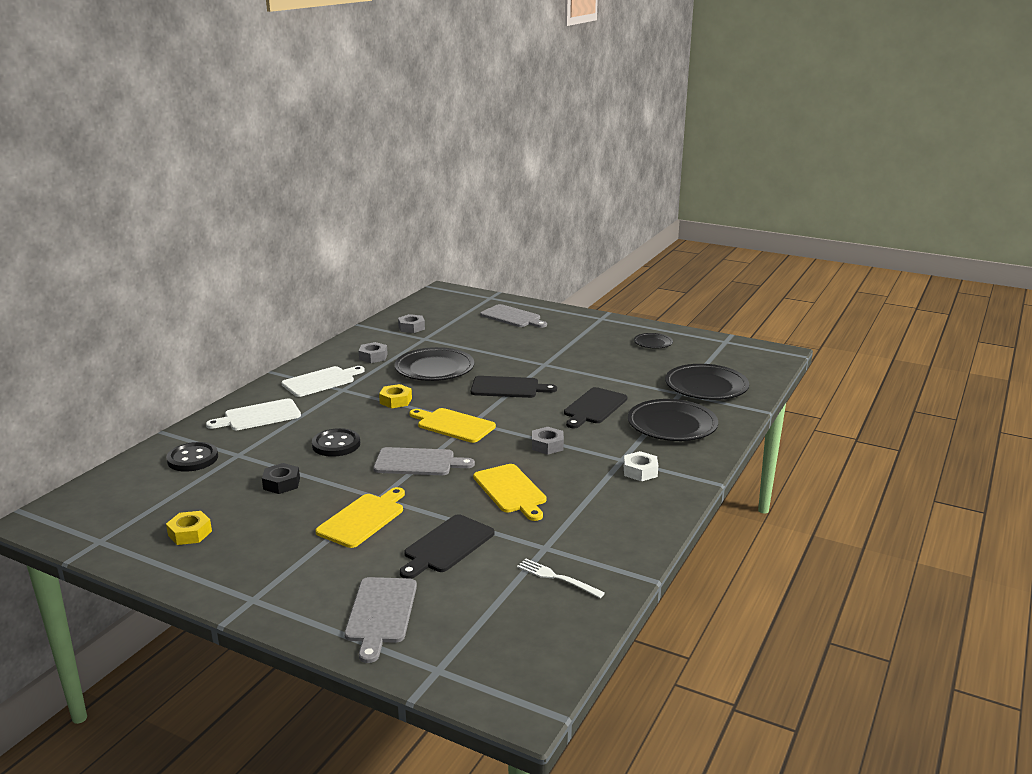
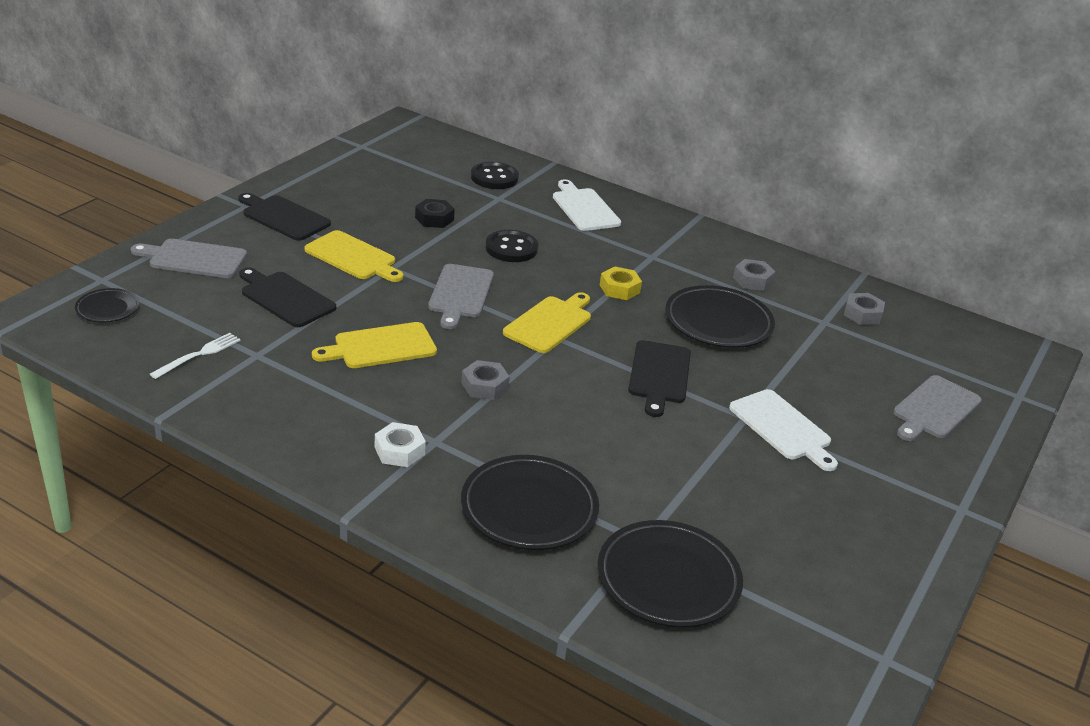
camera: 90 degrees right, 10 degrees up
yellow nut [166,511,212,545] -> none
white cutting board [281,366,365,397] -> white cutting board moved to [729,389,838,471]
black cutting board [564,387,627,428] -> black cutting board moved to [238,193,331,241]
black plate [634,333,673,348] -> black plate moved to [75,288,139,322]

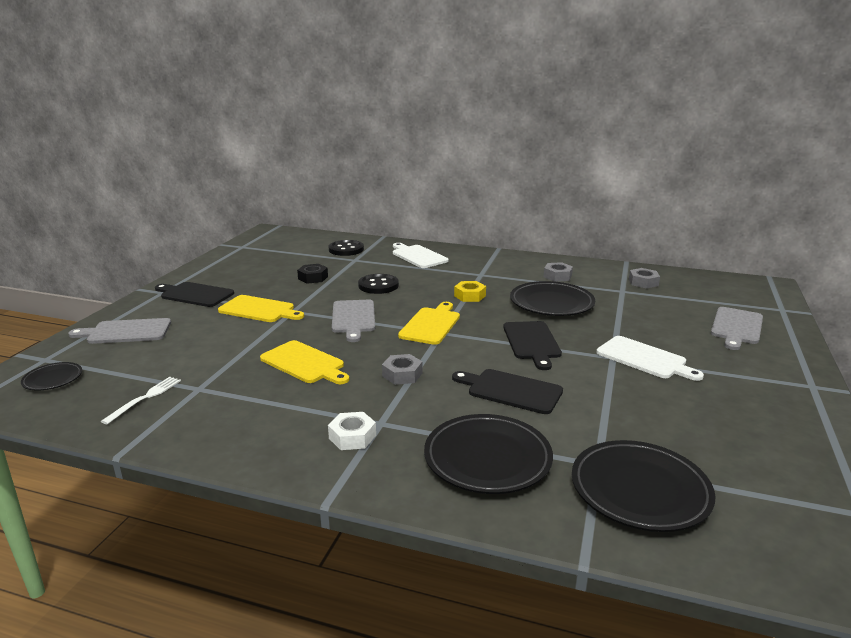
camera: 10 degrees left, 10 degrees down
black cutting board [239,267,336,327] -> black cutting board moved to [452,369,563,414]
yellow cutting board [312,322,437,368] -> yellow cutting board turned 105 degrees counterclockwise [260,340,349,384]

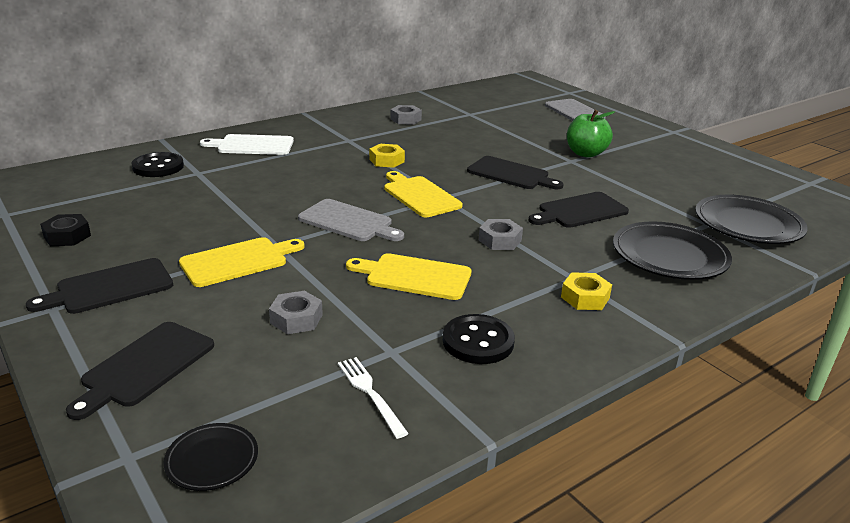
camera: 55 degrees left, 5 degrees up
grey cutting board [68,318,171,344] -> black cutting board [66,322,214,420]
yellow cutting board [260,340,349,384] -> yellow cutting board turned 150 degrees counterclockwise [346,253,472,300]
black nut [297,264,328,284] -> black nut moved to [40,214,91,246]
white nut [328,412,376,450] -> yellow nut [561,272,612,310]
black button [358,274,399,294] -> black button moved to [443,314,515,364]
black plate [510,281,595,316] -> none
white cutting board [597,336,704,381] -> green apple [567,109,615,158]
grey nut [629,268,660,289] -> grey nut moved to [269,291,323,334]

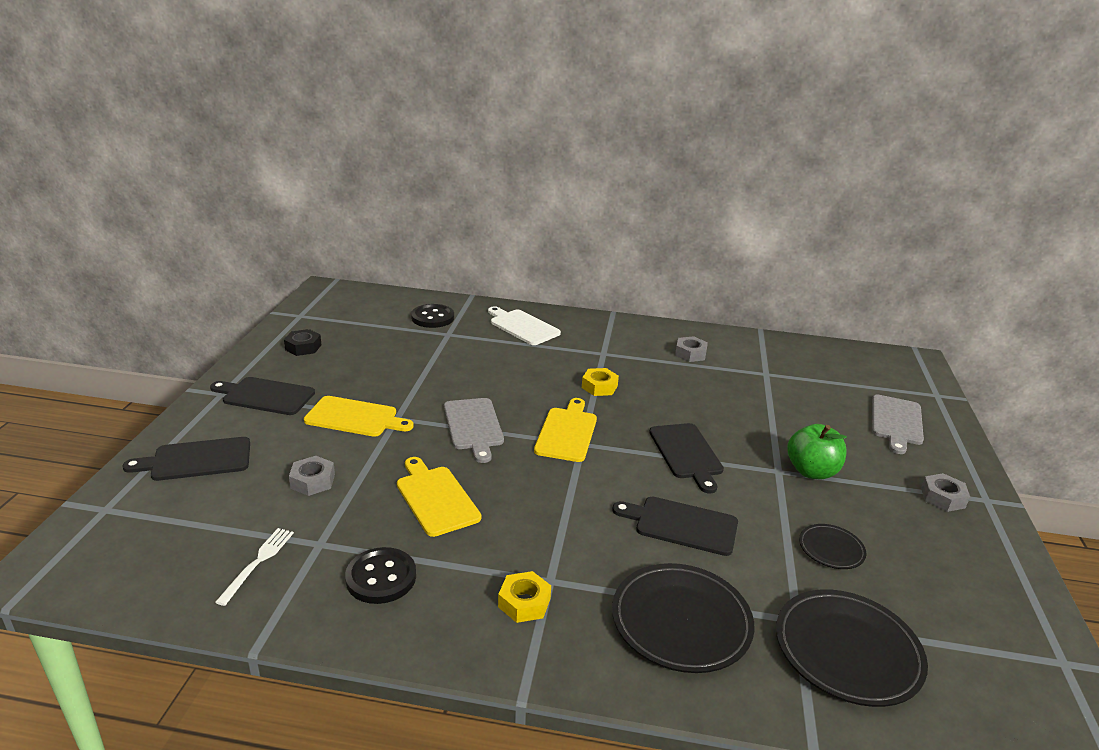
camera: 45 degrees right, 0 degrees up
black plate [164,423,258,491] -> black plate moved to [799,524,866,569]
grey nut [479,219,523,250] -> grey nut moved to [921,473,970,512]

